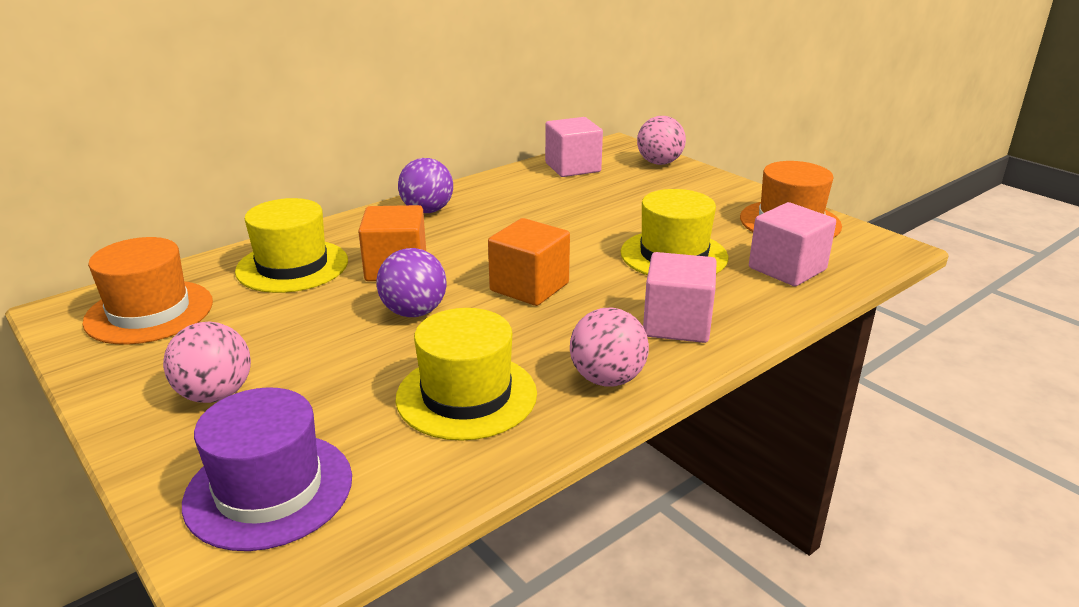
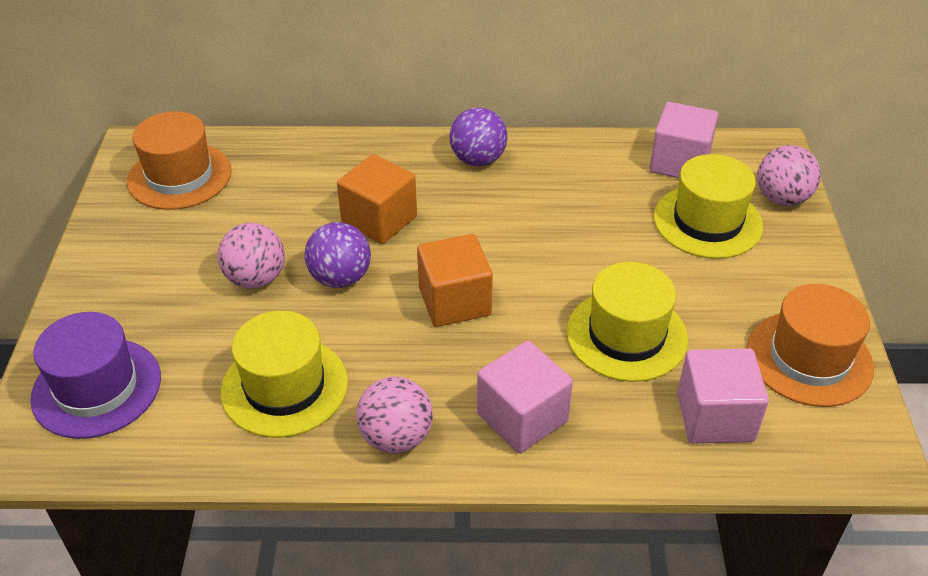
camera: 40 degrees right, 15 degrees up
pink ball [163,321,251,403] -> pink ball moved to [218,223,285,289]
yellow hat [235,198,348,293] -> yellow hat moved to [654,154,763,259]

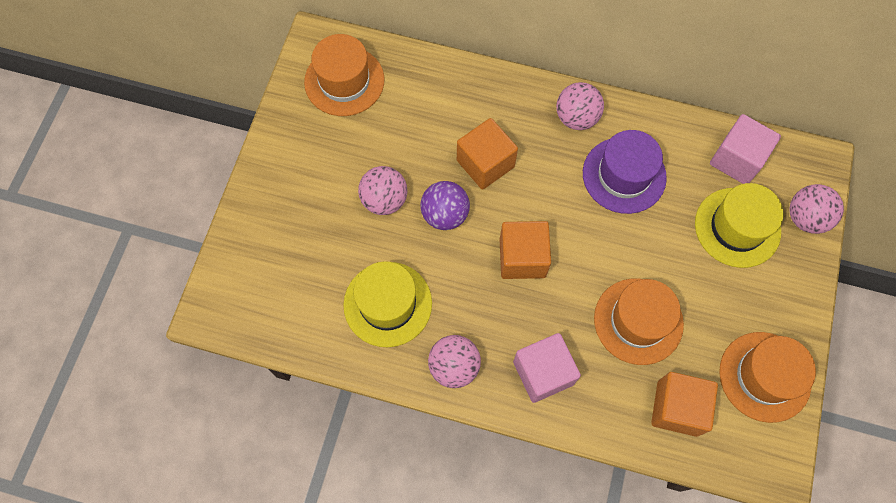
camera: 15 degrees right, 25 degrees up
purple hat [30,312,161,439] -> purple hat moved to [583,130,667,214]
purple ball [449,107,507,166] -> pink ball [556,82,604,130]
yellow hat [566,262,688,382] -> orange hat [594,279,684,365]
pink cube [677,349,769,444] -> orange cube [651,372,718,437]

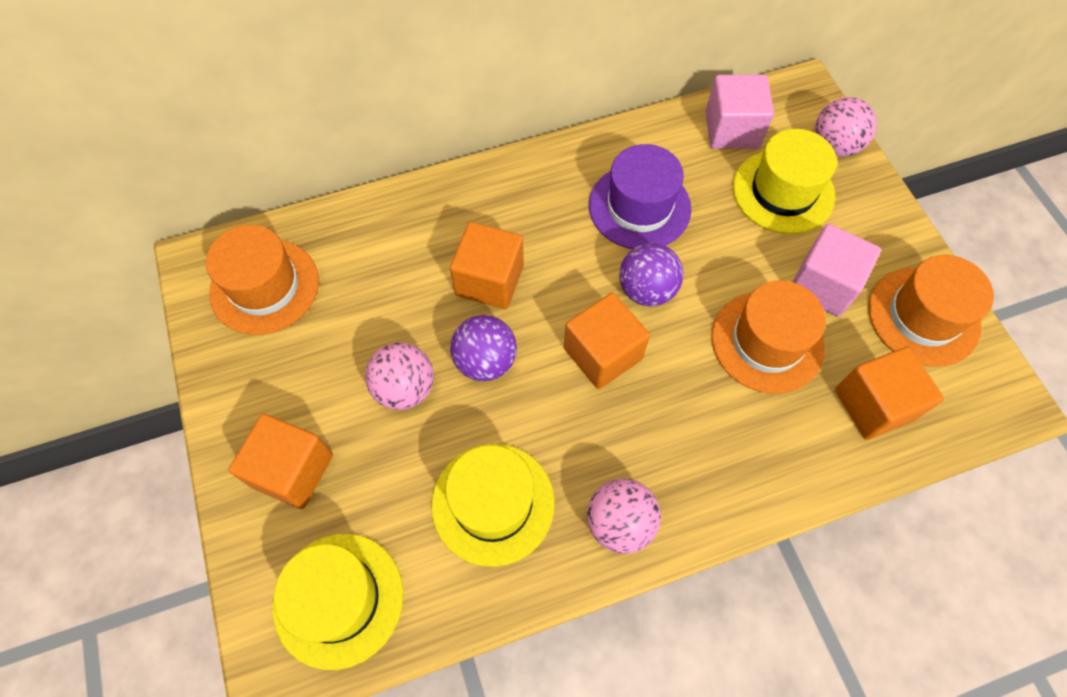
camera: 35 degrees left, 5 degrees down
pink cube [513,333,581,403] -> pink cube moved to [793,224,881,317]
pink ball [556,82,604,130] -> none
none -> orange cube [229,414,333,509]
none -> yellow hat [272,534,403,670]
none -> purple ball [619,243,684,307]

